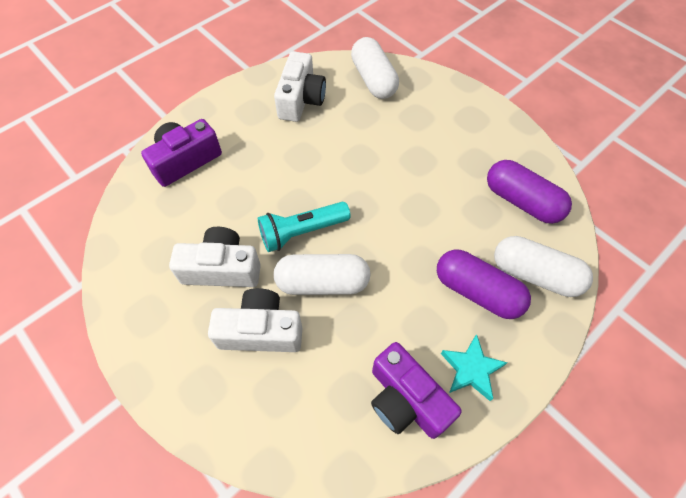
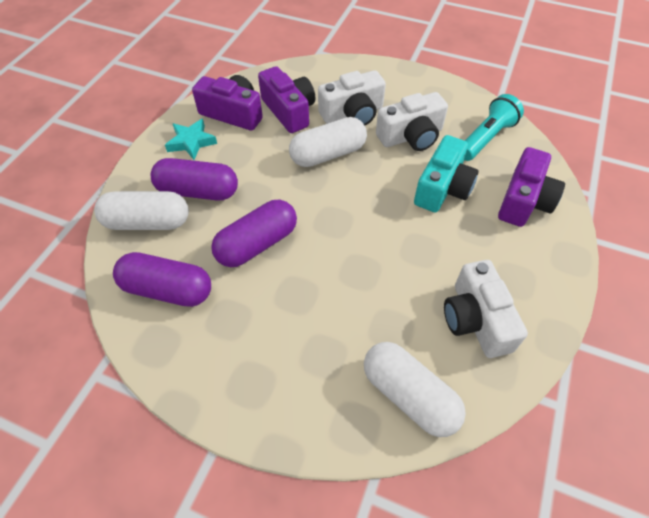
camera: 155 degrees right, 5 degrees down
turquoise flashlight [258,202,351,252] -> turquoise flashlight moved to [464,94,524,161]
none -> purple capsule [211,200,297,267]
none -> purple camera [258,66,315,133]
none -> turquoise camera [414,135,479,212]

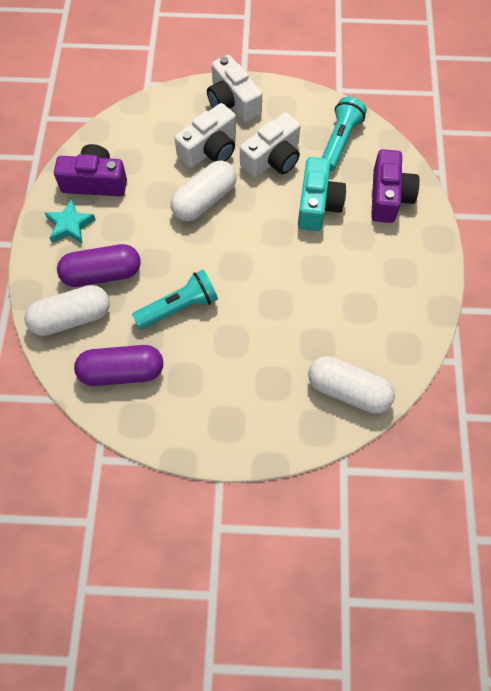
camera: 20 degrees left, 10 degrees up
purple capsule [211,200,297,267] -> turquoise flashlight [132,270,218,329]
purple camera [258,66,315,133] -> none
white camera [444,260,528,358] -> white camera moved to [207,55,262,122]

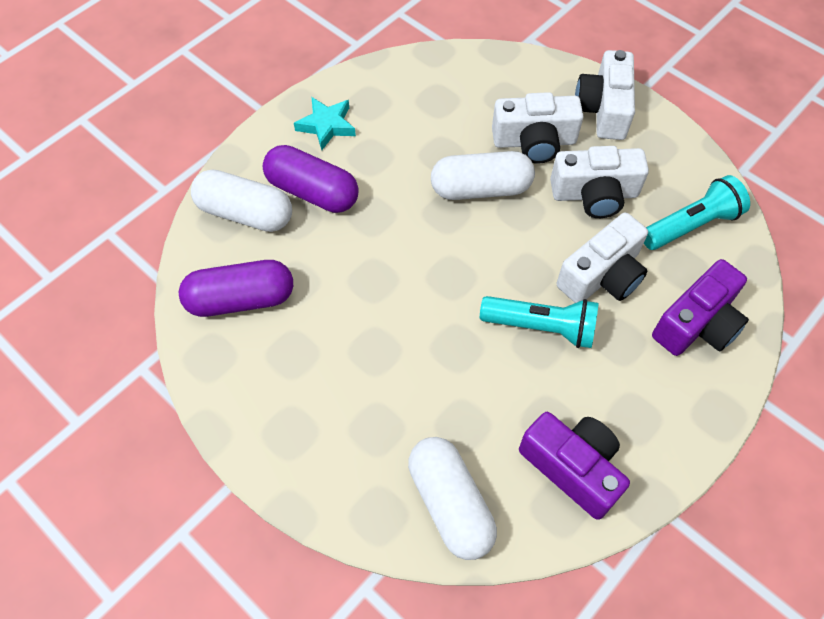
camera: 40 degrees right, 5 degrees down
purple camera [54,144,127,196] -> purple camera moved to [519,412,630,520]
purple capsule [74,345,163,386] -> purple capsule turned 45 degrees counterclockwise [179,260,293,317]
turquoise flashlight [132,270,218,329] -> turquoise flashlight moved to [480,296,599,348]
turquoise camera [298,157,346,231] -> white camera [557,212,648,303]

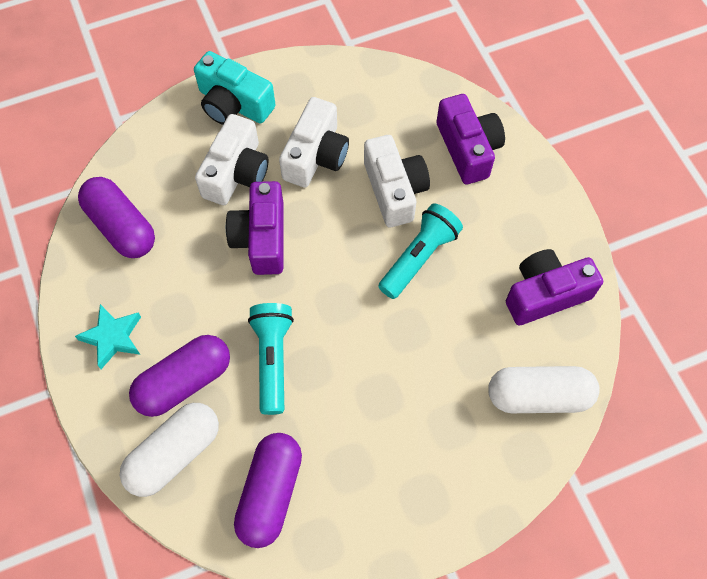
camera: 65 degrees left, 5 degrees up
white capsule [431,151,535,200] -> purple camera [226,181,284,275]
white camera [575,50,635,140] -> turquoise camera [194,51,276,125]
turquoise flashlight [644,175,750,250] -> turquoise flashlight moved to [248,303,294,415]
none -> purple capsule [78,177,155,258]

